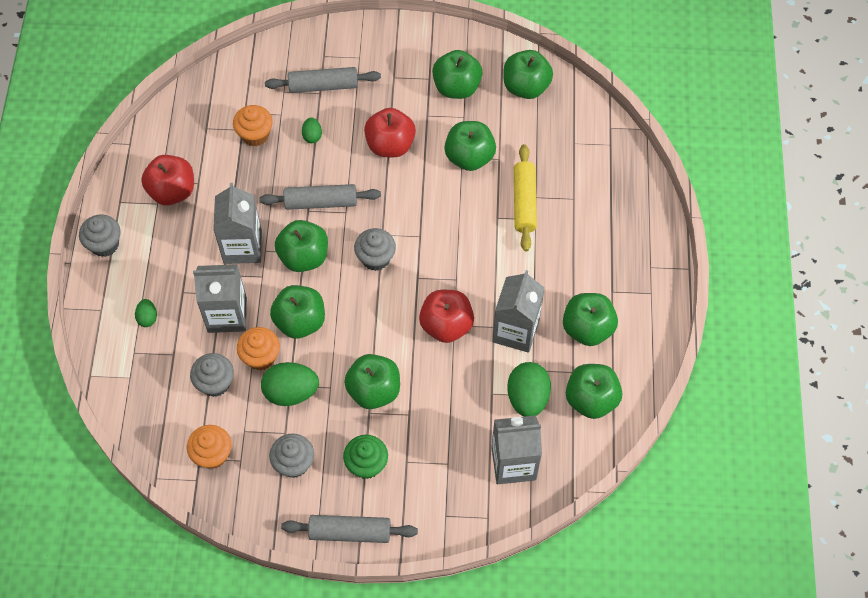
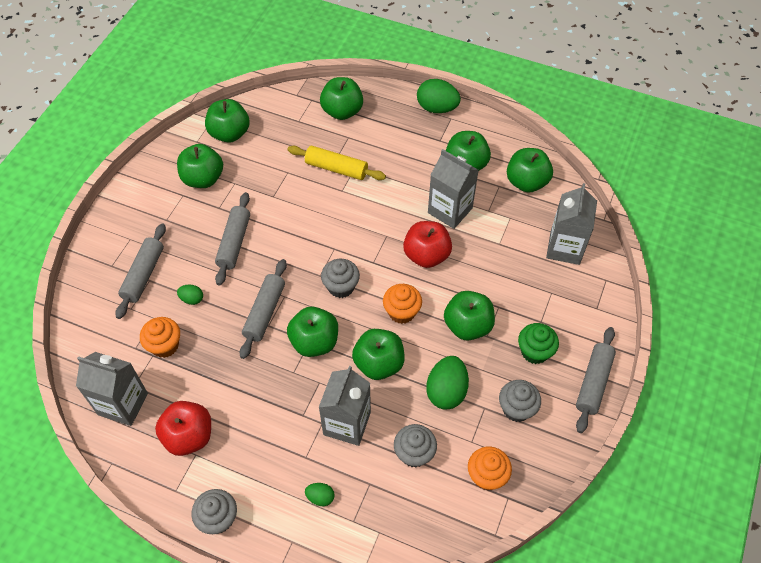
camera: 70 degrees left, 5 degrees down
grey carton [213,183,262,264] -> grey carton moved to [76,352,148,426]
orange cupcake [237,327,280,370] -> orange cupcake moved to [383,284,422,324]
red apple [364,108,416,157] -> grey rolling pin [215,192,250,285]
green apple [444,121,496,171] -> green apple moved to [320,77,363,120]
green egg [507,362,551,417] -> green egg moved to [417,79,461,113]

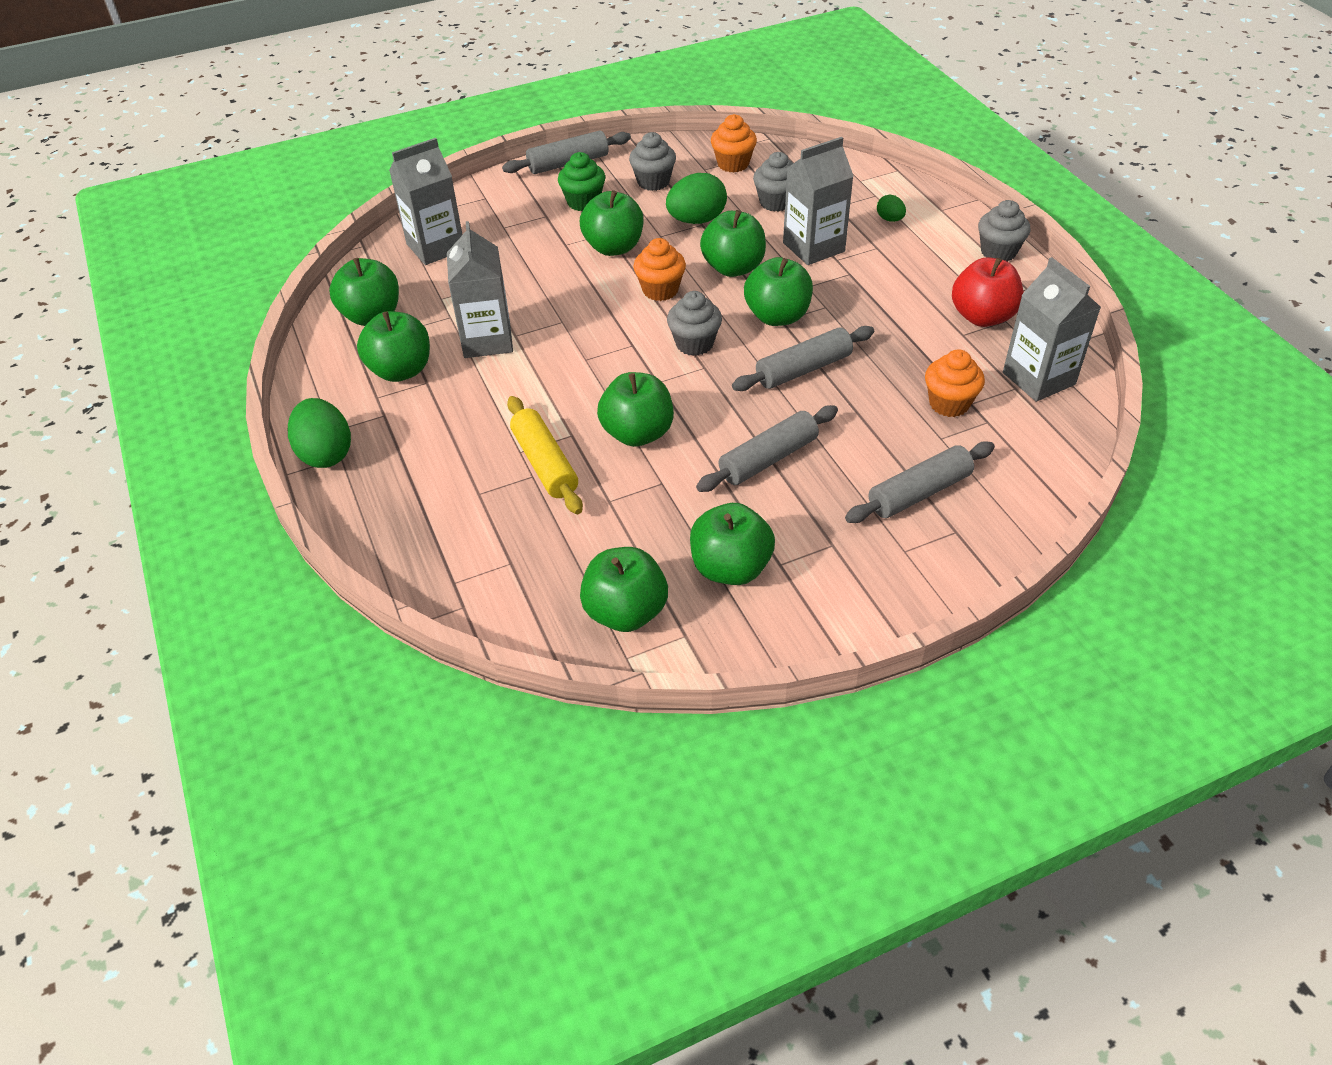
camera: 135 degrees left, 10 degrees down
green egg [177,285,203,305] -> none
green apple [320,77,363,120] -> green apple moved to [597,372,674,447]
red apple [403,221,452,268] -> none

